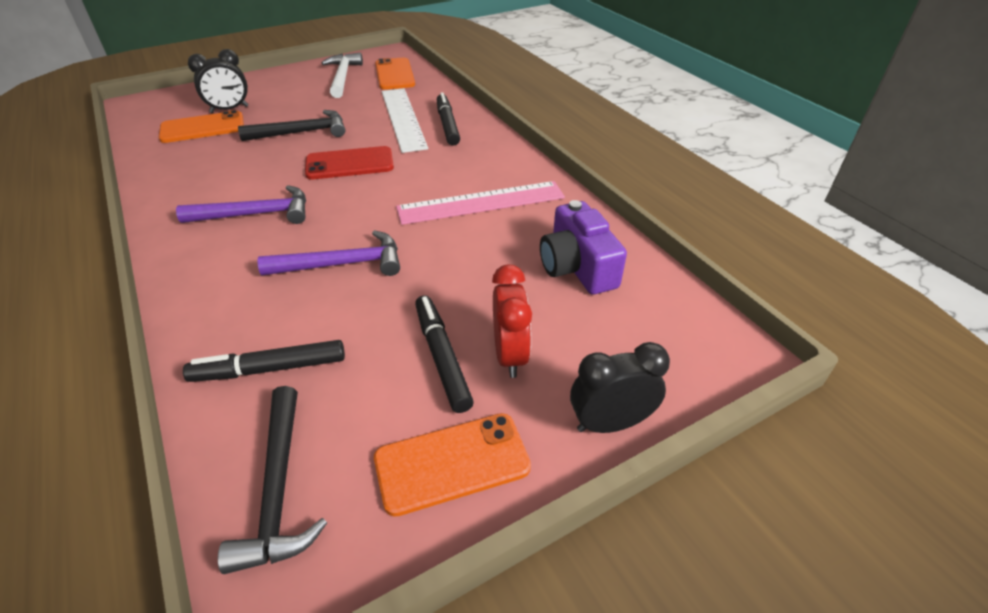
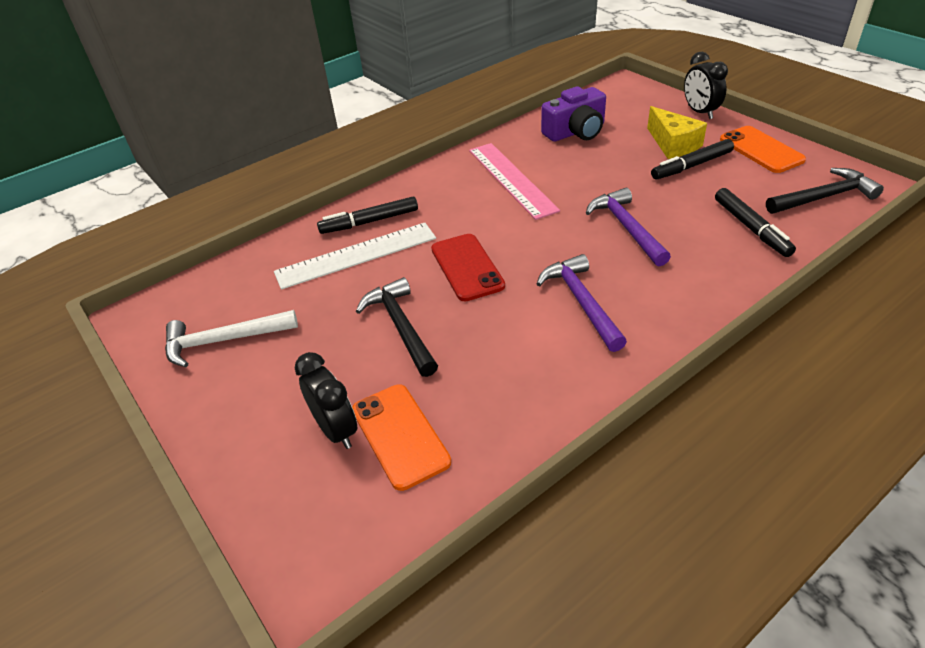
camera: 95 degrees left, 0 degrees up
orange phone [375,58,415,90] -> none
red clock [492,264,532,378] -> yellow cheese [647,106,707,159]

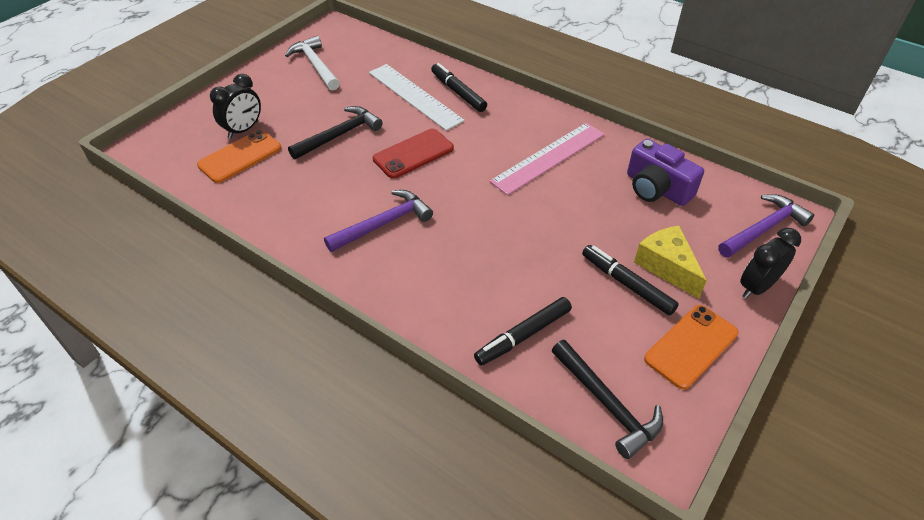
camera: 70 degrees right, 5 degrees up
purple hammer [586,187,671,266] -> purple hammer moved to [718,194,814,258]
yellow cheese [647,106,707,159] -> yellow cheese turned 105 degrees clockwise [634,226,707,299]

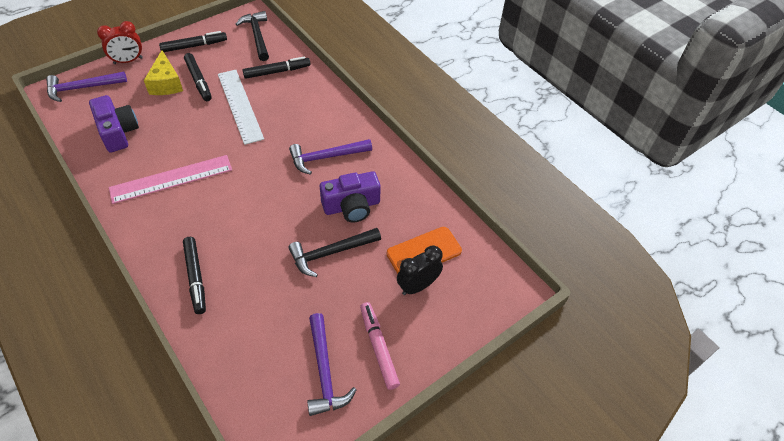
camera: 165 degrees left, 5 degrees up
white hammer [285,36,340,90] -> purple hammer [307,313,357,416]
white ruler [369,64,465,131] -> white ruler moved to [218,70,264,145]
red phone [373,129,454,179] -> none
orange phone [644,305,739,390] -> black marker [159,31,227,52]
black clock [740,228,801,299] -> red clock [97,21,143,64]
none -> purple camera [320,171,381,222]
none -> pink marker [360,302,400,390]

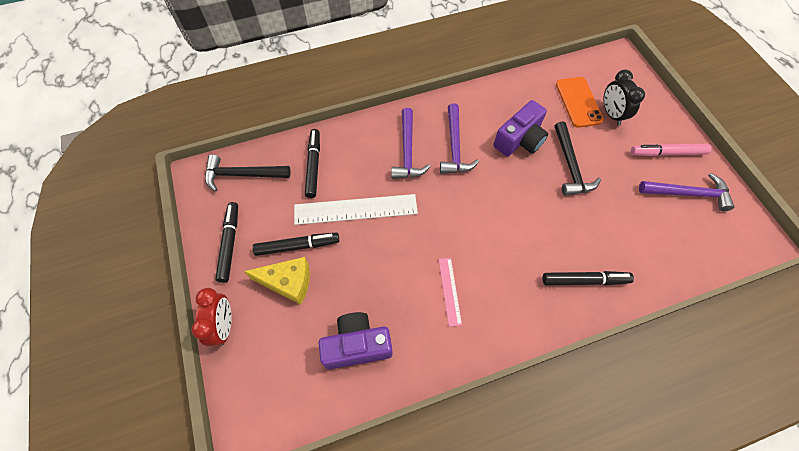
camera: 70 degrees left, 10 degrees up
purple hammer [46,72,127,102] -> purple hammer moved to [391,108,431,179]
pink ruler [109,155,232,204] -> pink ruler [439,258,462,327], size x0.53
purple camera [320,171,381,222] -> purple camera turned 45 degrees clockwise [493,100,548,156]

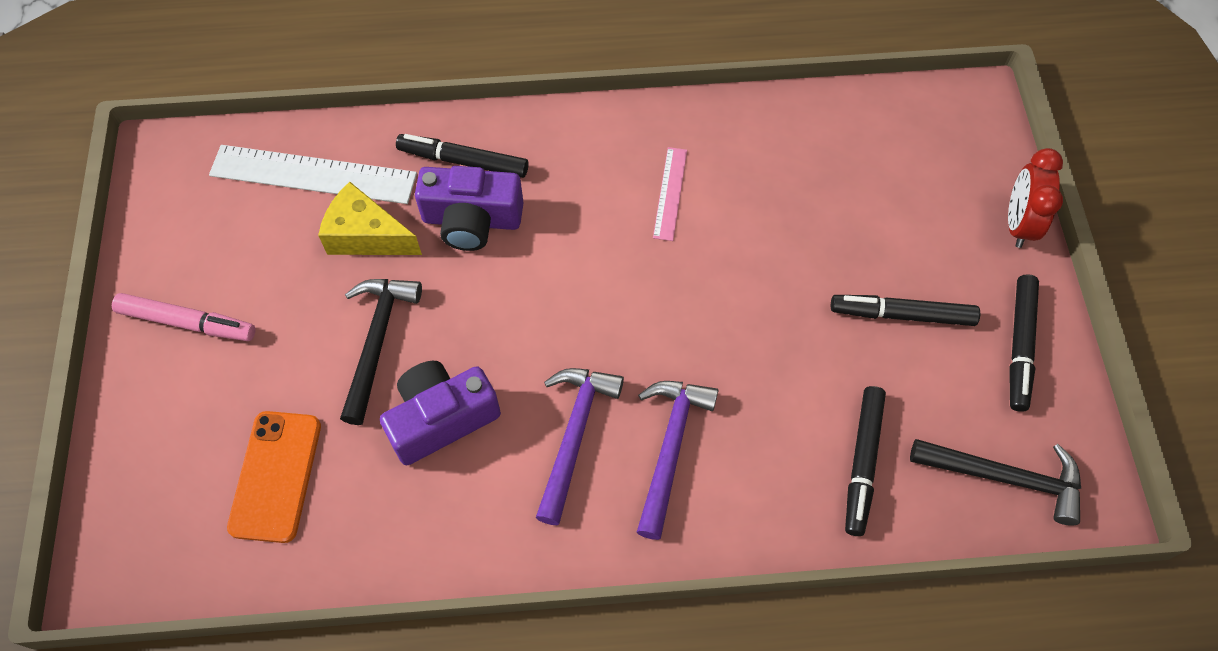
camera: 165 degrees left, 0 degrees up
yellow cheese [244,257,310,305] -> yellow cheese moved to [318,182,422,255]
white ruler [294,194,418,225] -> white ruler moved to [209,145,417,204]
purple camera [319,312,393,369] -> purple camera moved to [415,166,524,251]
black clock [604,70,645,126] -> none
purple hammer [639,173,735,211] -> none

